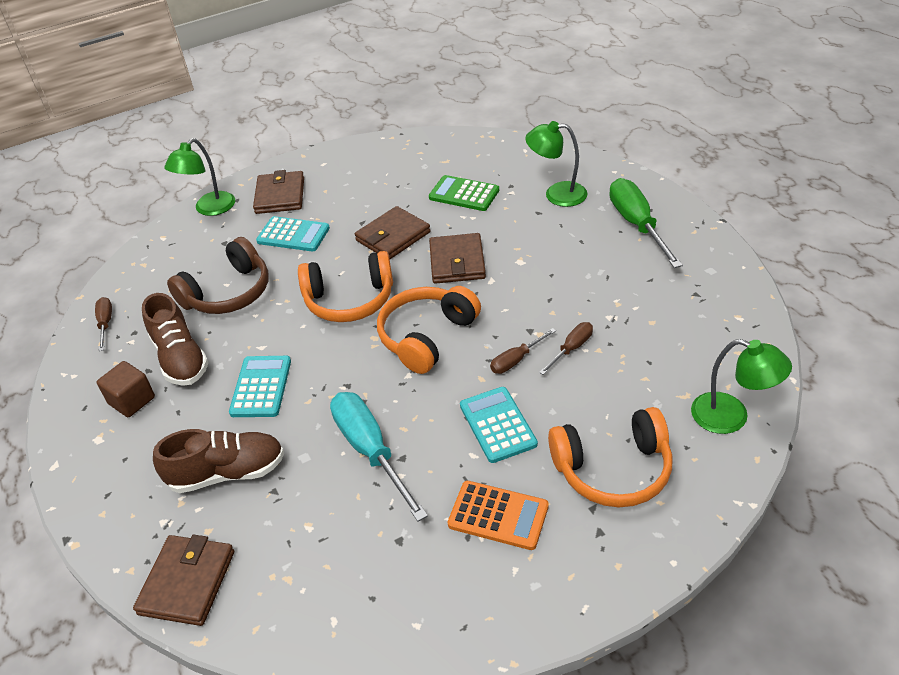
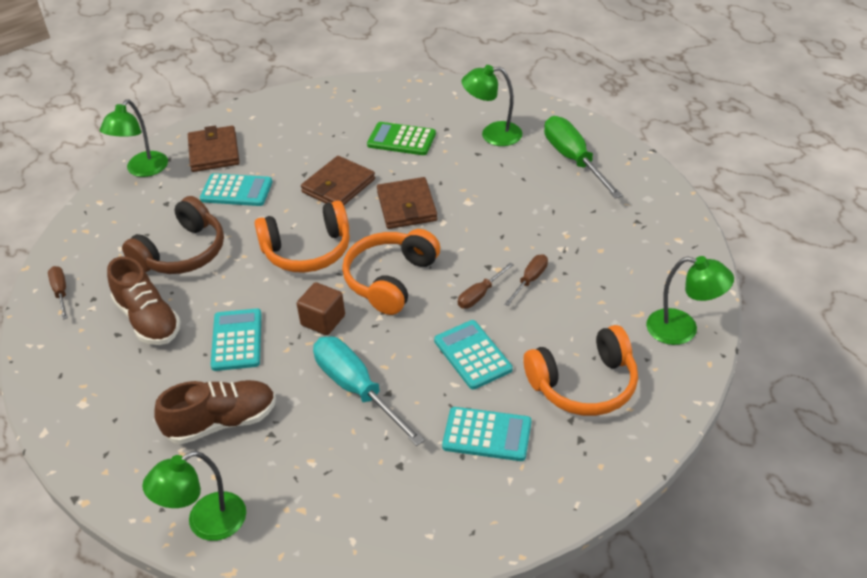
camera: 10 degrees left, 0 degrees up
brown cube [97,361,155,417] -> brown cube moved to [297,282,345,335]
brown wallet [133,534,234,626] -> green lamp [142,451,246,541]
orange calculator [448,481,549,550] -> turquoise calculator [442,407,531,461]

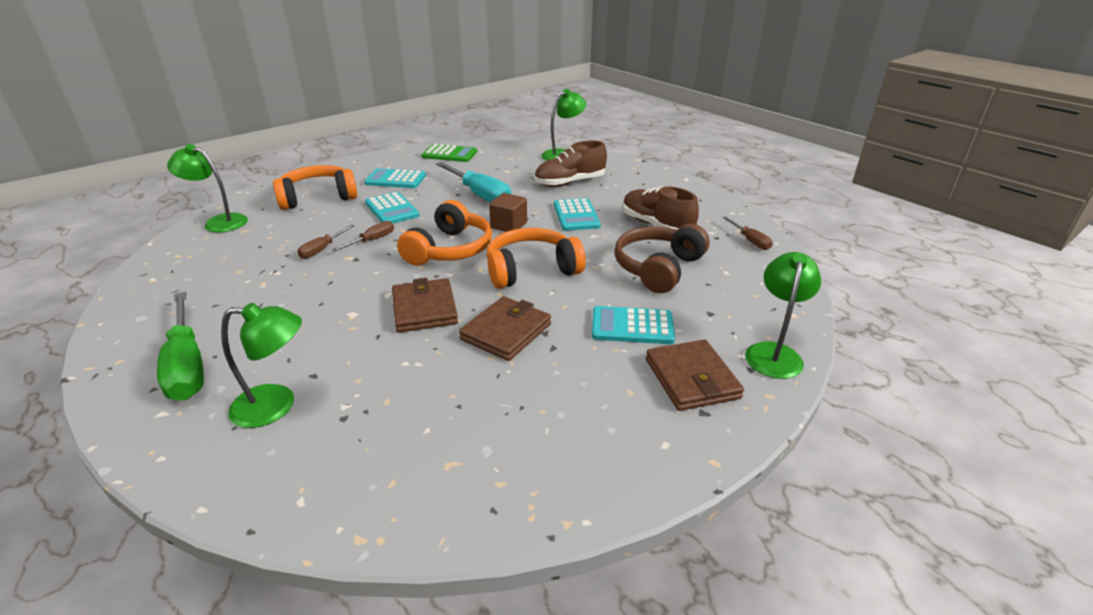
camera: 175 degrees right, 10 degrees down
green calculator [367,122,436,155] -> green calculator moved to [422,144,477,162]

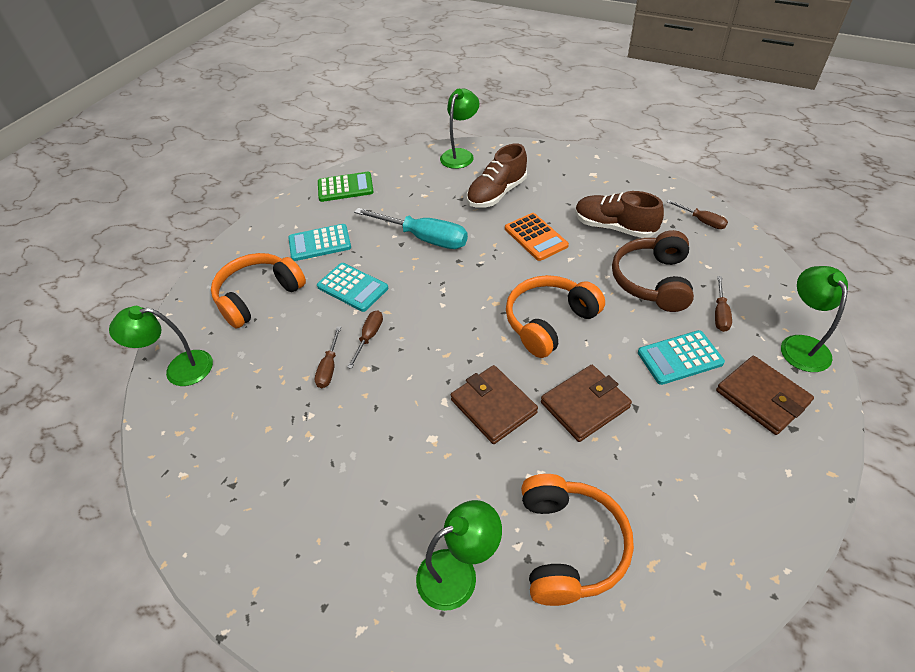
camera: 20 degrees left, 15 degrees up
green screwdriver [157,292,204,400] -> none
orange headphones [397,200,492,266] -> orange headphones moved to [521,474,634,606]
brown wallet [459,296,551,361] -> brown wallet turned 45 degrees clockwise [541,365,632,442]
brown cube [489,193,527,232] -> none
turquoise calculator [554,198,601,231] -> orange calculator [505,213,569,261]
none -> brown screwdriver [715,276,732,332]

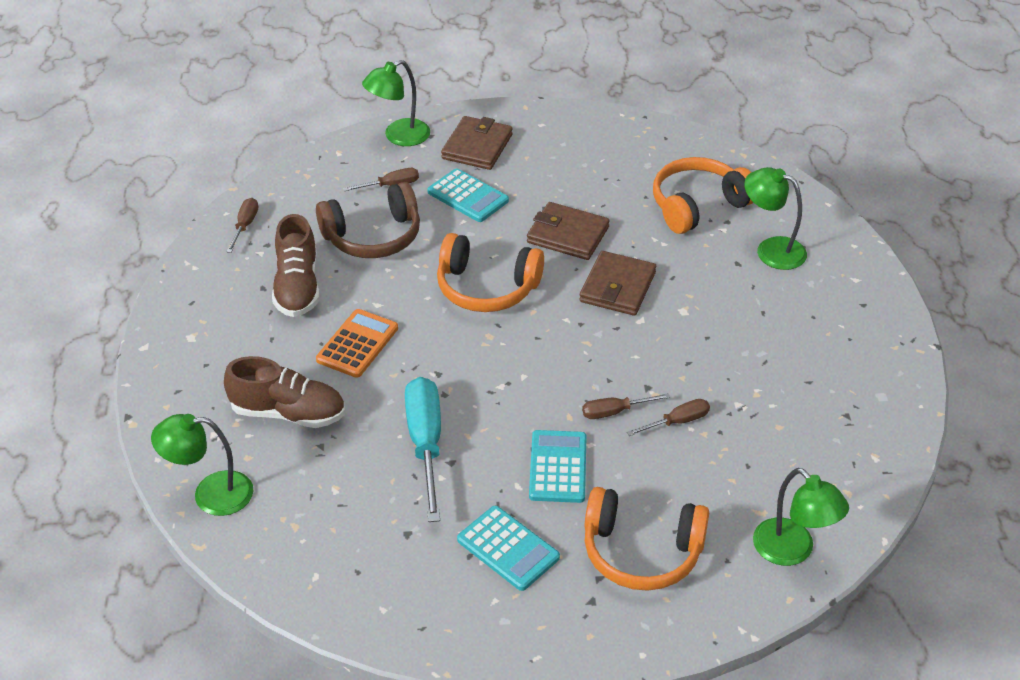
camera: 125 degrees left, 5 degrees down
green calculator [318,172,374,202] -> none

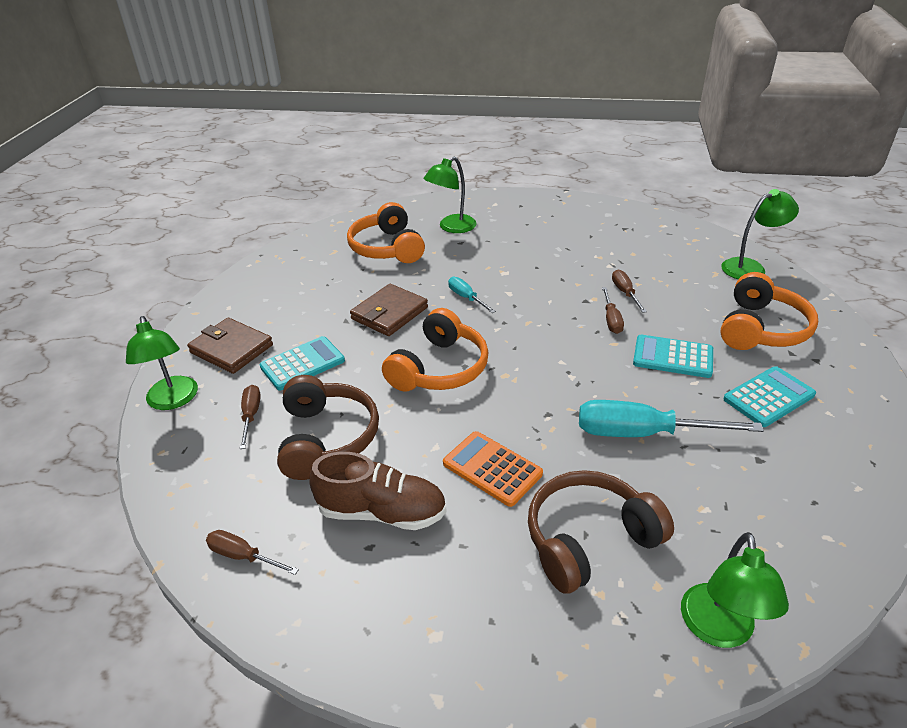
camera: 75 degrees left, 5 degrees down
brown shoe [224,356,345,428] -> brown headphones [528,470,674,594]
brown wallet [579,251,656,316] -> turquoise screwdriver [448,277,496,313]

